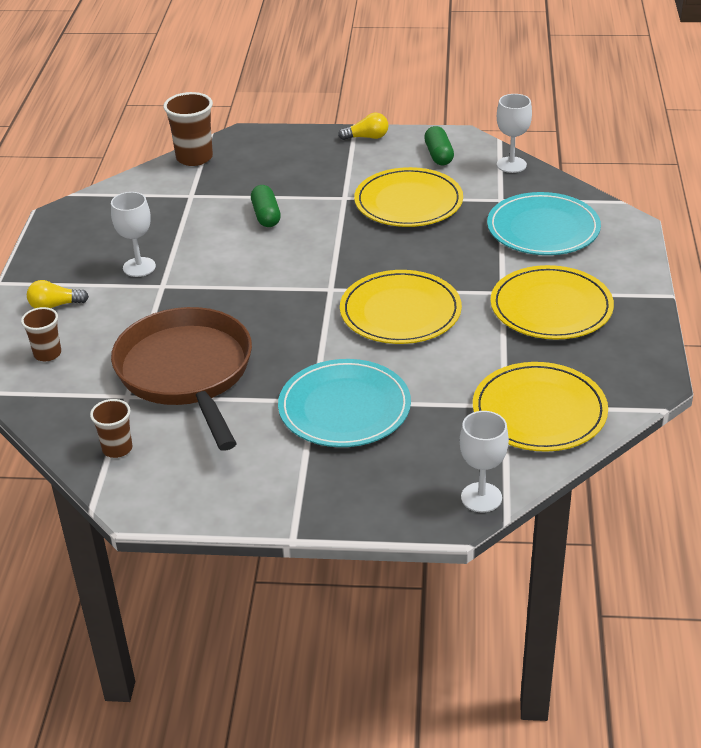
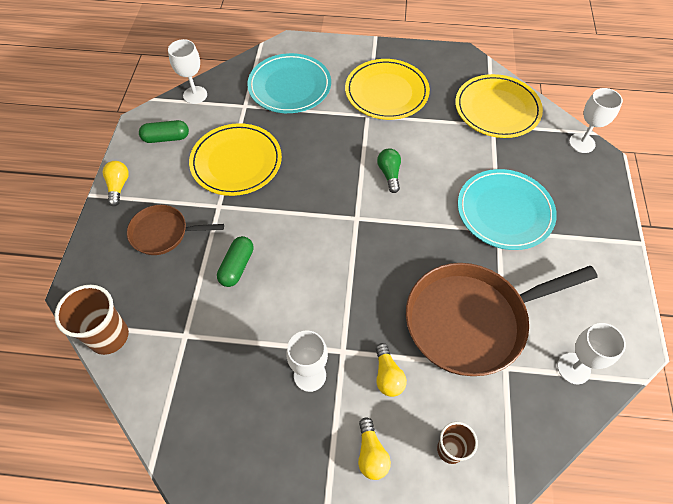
camera: 90 degrees left, 20 degrees up
brown cup [90,399,132,458] -> white goblet [557,323,626,384]
green capsule [251,185,281,227] -> green capsule turned 60 degrees counterclockwise [217,236,254,287]
yellow plate [340,270,462,344] -> green light bulb [377,148,401,193]
none -> brown pan [127,205,224,255]
none -> yellow light bulb [376,343,407,397]

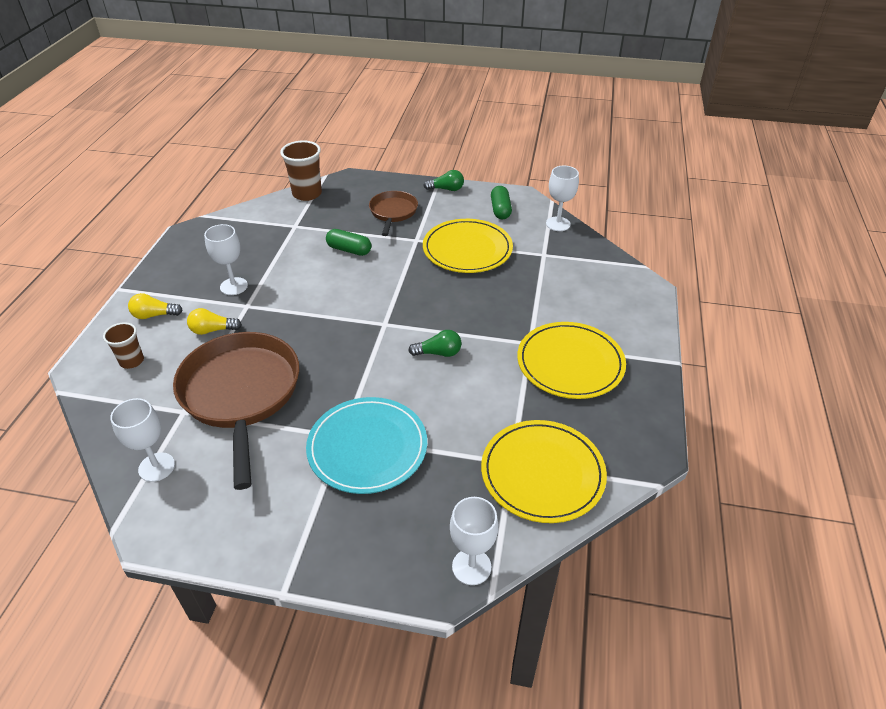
camera: 95 degrees right, 15 degrees down
yellow light bulb [103,161,129,206] -> green light bulb [423,170,464,191]
turquoise plate [247,53,331,113] -> none

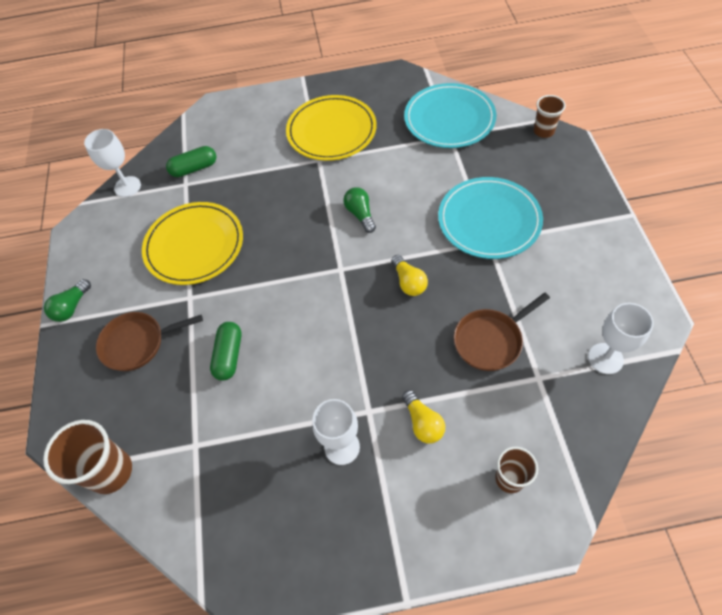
camera: 105 degrees left, 15 degrees up
yellow light bulb [128,293,183,319] -> yellow light bulb moved to [391,255,428,296]
brown pan [173,332,299,490] -> brown pan [454,293,550,371], size x0.53
green light bulb [423,170,464,191] -> green light bulb turned 135 degrees counterclockwise [44,279,91,322]
white goblet [450,497,498,585] -> brown cup [534,95,566,138]
yellow plate [481,420,607,523] -> turquoise plate [404,83,496,148]
green capsule [491,186,512,219] -> green capsule moved to [166,146,216,177]

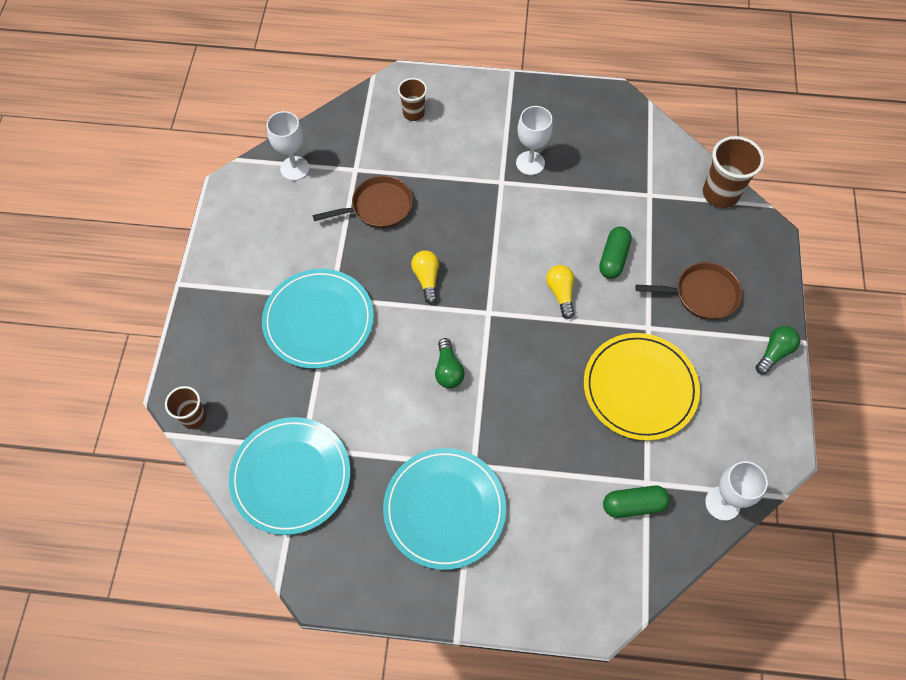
camera: 170 degrees left, 5 degrees up
yellow plate [286,95,377,161] -> turquoise plate [383,448,506,570]
yellow light bulb [402,390,445,443] -> yellow light bulb moved to [546,265,574,319]

